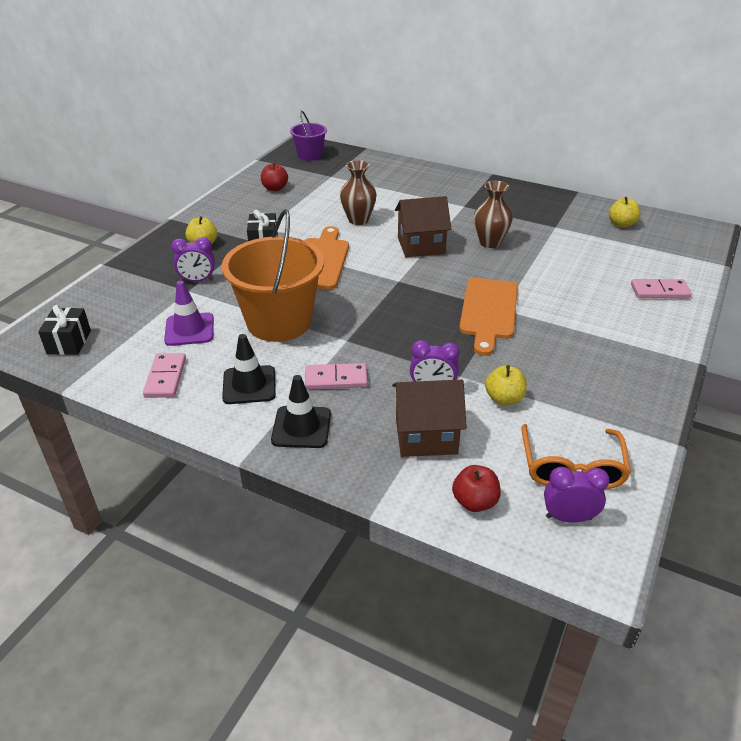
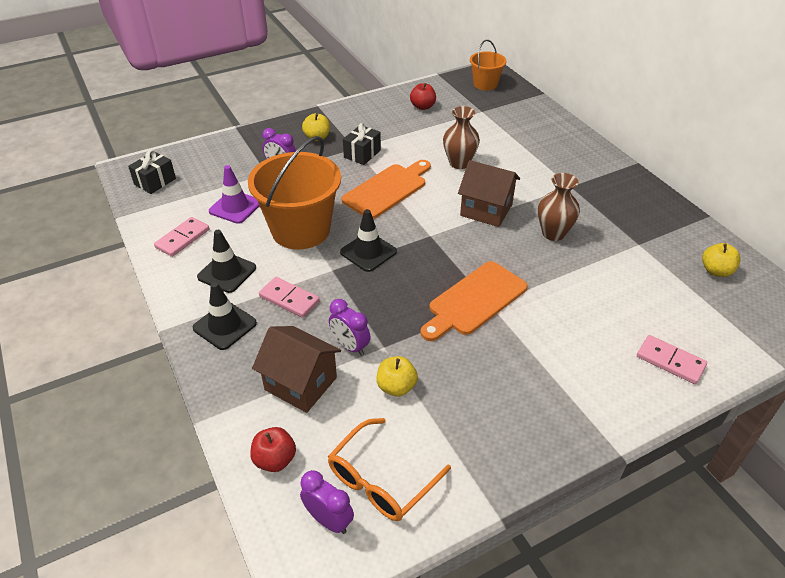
camera: 35 degrees right, 5 degrees up
purple bucket [290,111,327,161] -> orange bucket [470,40,507,90]
none -> black traffic cone [340,209,397,272]

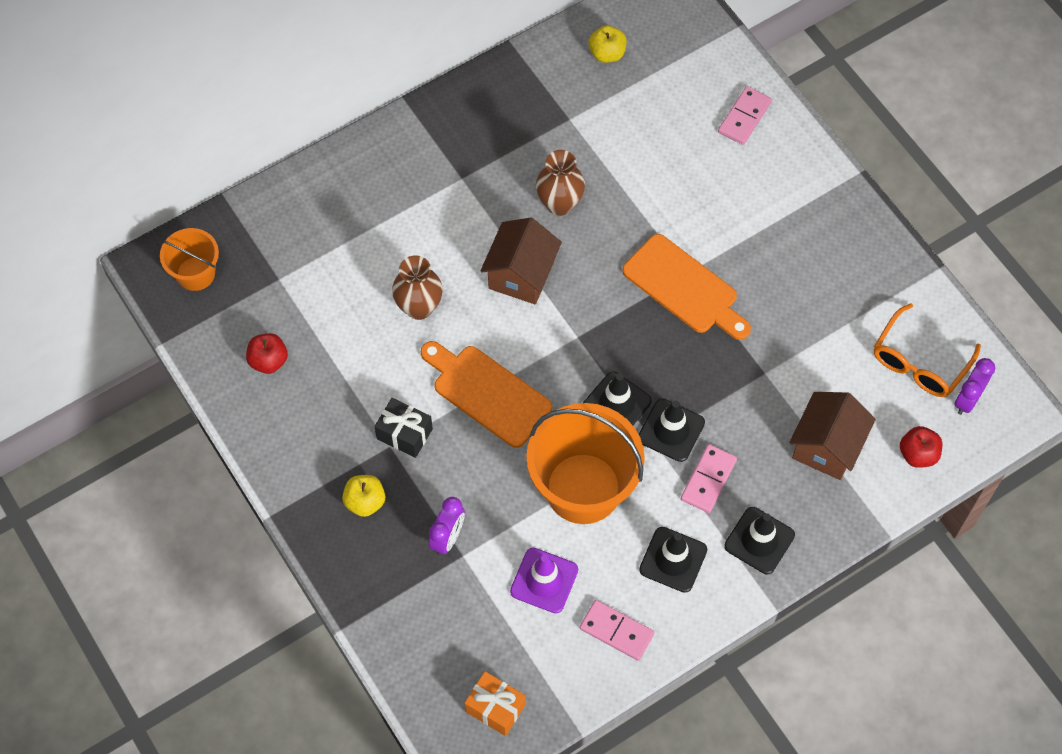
camera: 95 degrees left, 20 degrees up
black gift [128,150,176,194] -> orange gift [465,671,526,736]
orange glasses [328,418,451,521] -> orange glasses turned 90 degrees clockwise [874,303,981,397]
purple clock [329,299,371,356] -> none
yellow apple [377,356,418,397] -> none
none -> black traffic cone [639,399,705,462]

